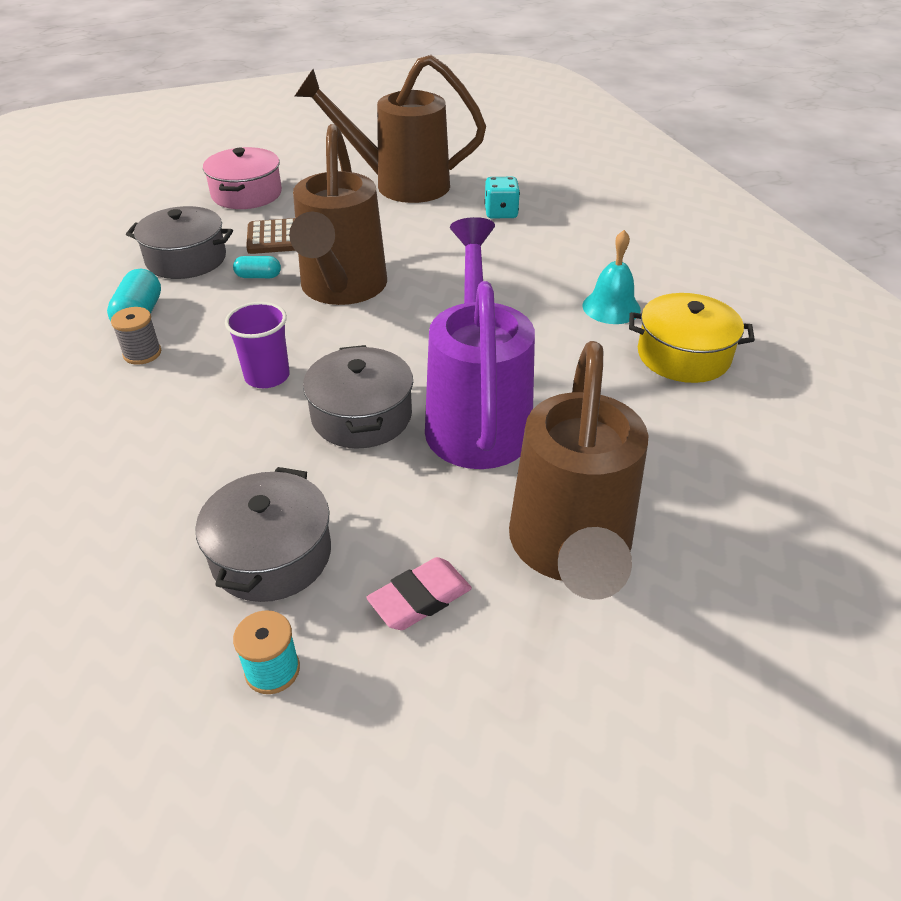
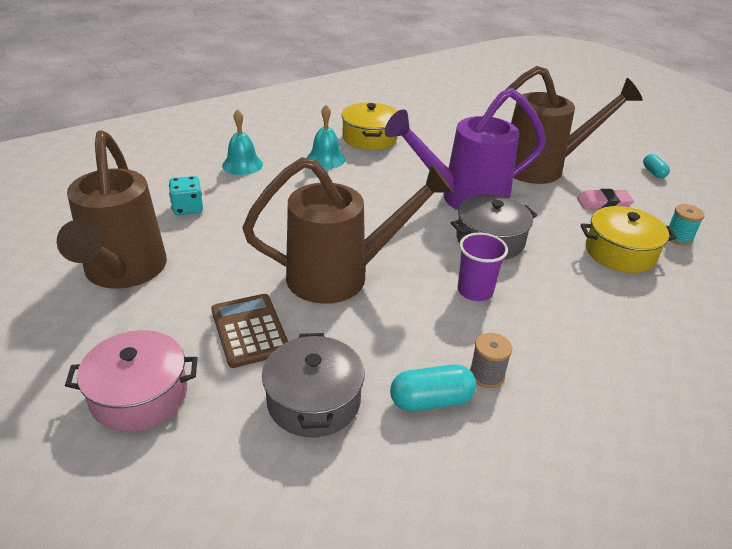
camera: 105 degrees left, 5 degrees down
grey pot [196,467,331,602] -> yellow pot [581,206,677,273]
turquoise capsule [233,256,281,278] -> turquoise capsule moved to [643,154,670,178]
pink eraser [366,557,472,630] -> pink eraser turned 45 degrees counterclockwise [577,189,634,209]
none -> turquoise bell [222,109,263,175]

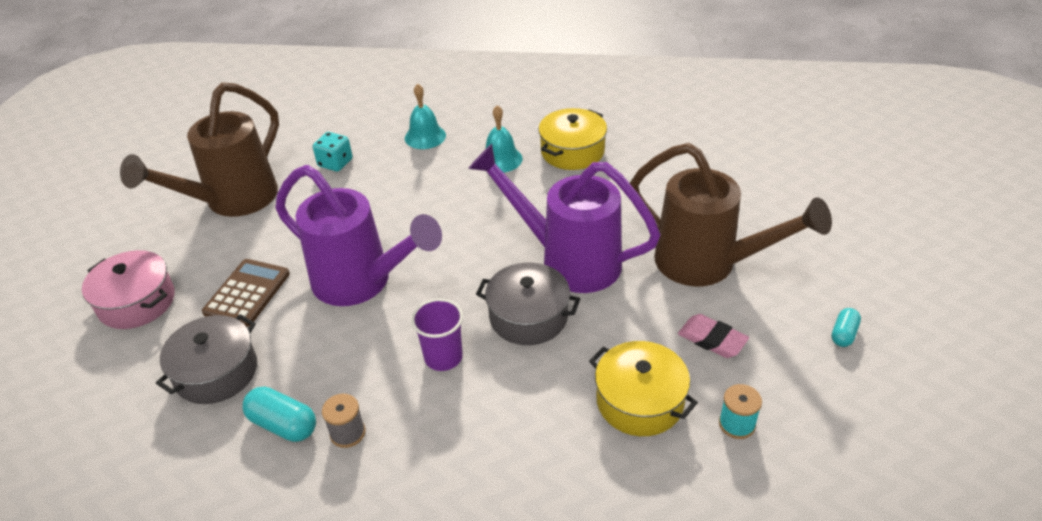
camera: 45 degrees right, 5 degrees up
brown watering can [242,157,453,304] -> purple watering can [275,165,442,306]

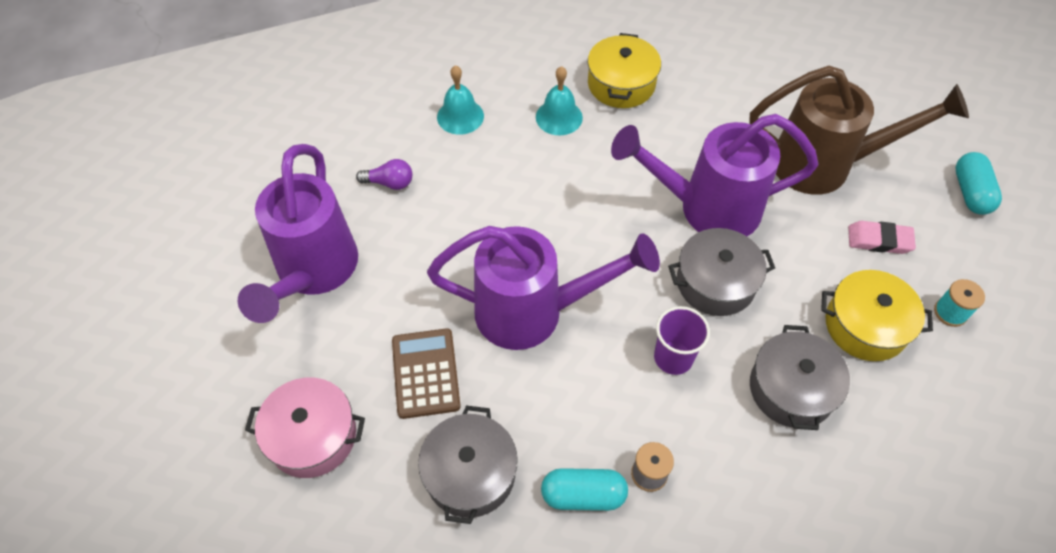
camera: 30 degrees left, 15 degrees up
brown watering can [120,82,279,217] -> purple watering can [238,144,358,323]
turquoise dice [313,132,352,172] -> purple light bulb [356,159,412,190]
turquoise capsule [832,308,861,347] -> turquoise capsule [955,152,1002,215], size x1.62
none -> grey pot [750,325,850,430]

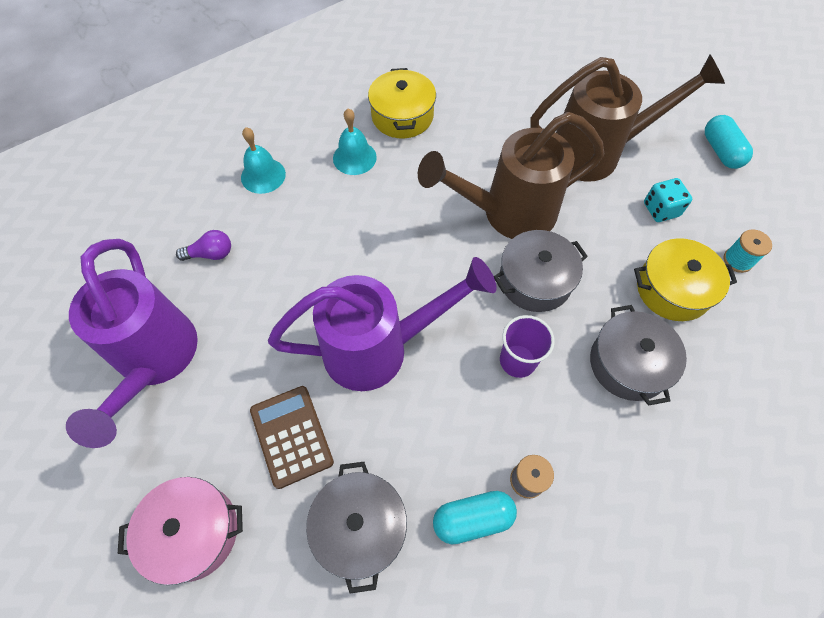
camera: 15 degrees left, 5 degrees up
purple watering can [611,114,819,236] -> brown watering can [418,112,604,239]
pink eraser [848,221,916,254] -> turquoise dice [644,178,692,222]

